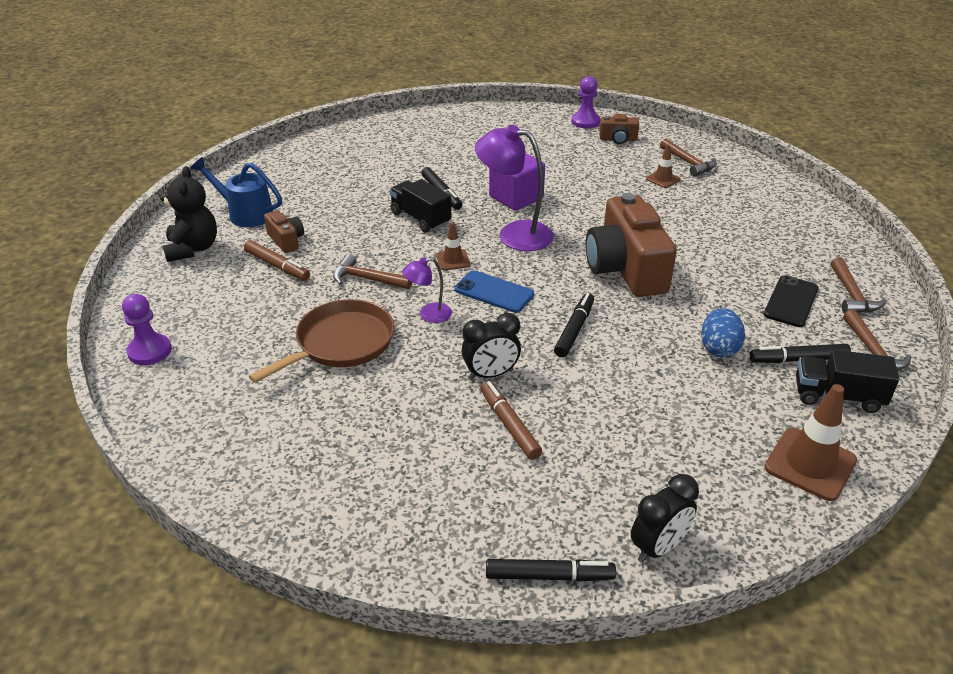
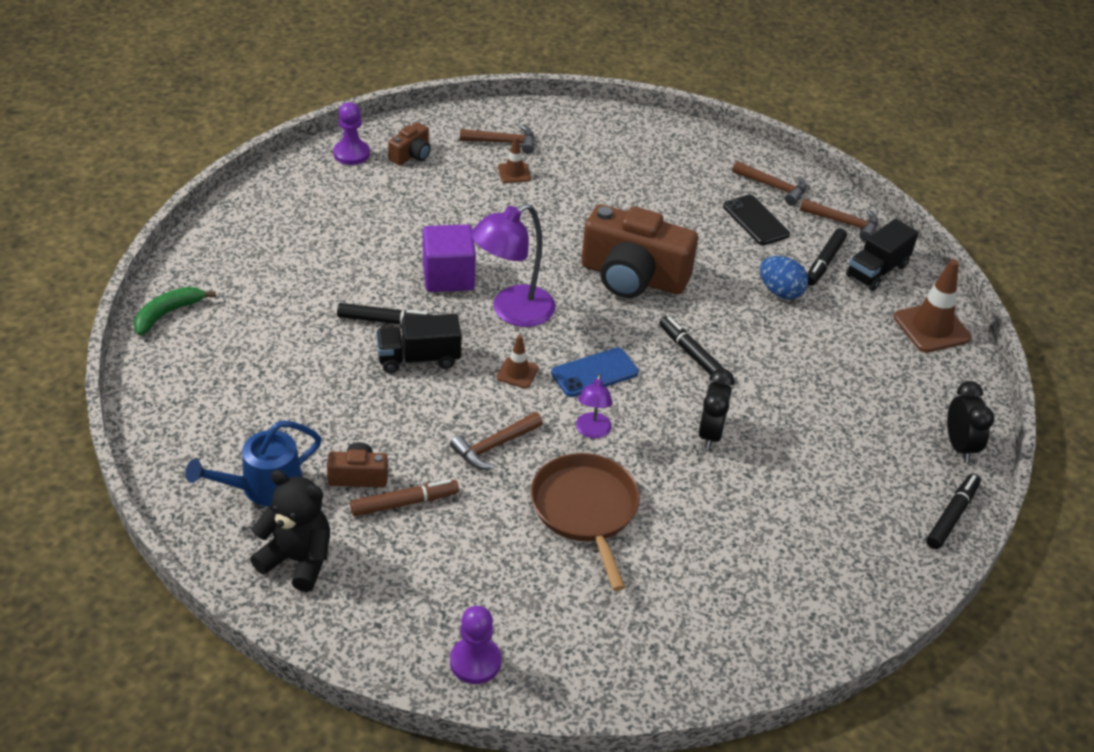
camera: 60 degrees left, 5 degrees up
brown marker [480,381,542,460] -> none
none -> green banana [134,287,216,335]

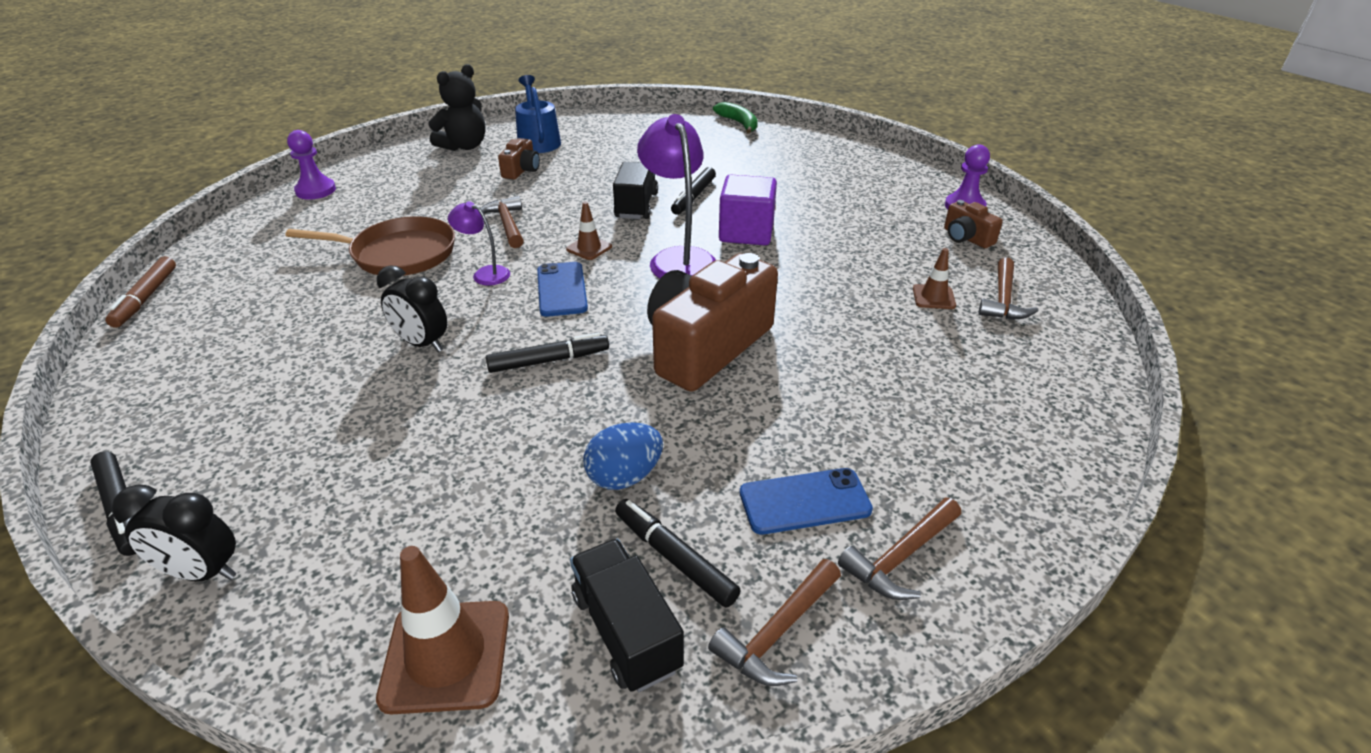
camera: 110 degrees right, 5 degrees down
brown marker [350,479,459,516] -> brown marker moved to [105,256,176,328]
black phone [723,195,790,245] -> blue phone [740,468,873,534]

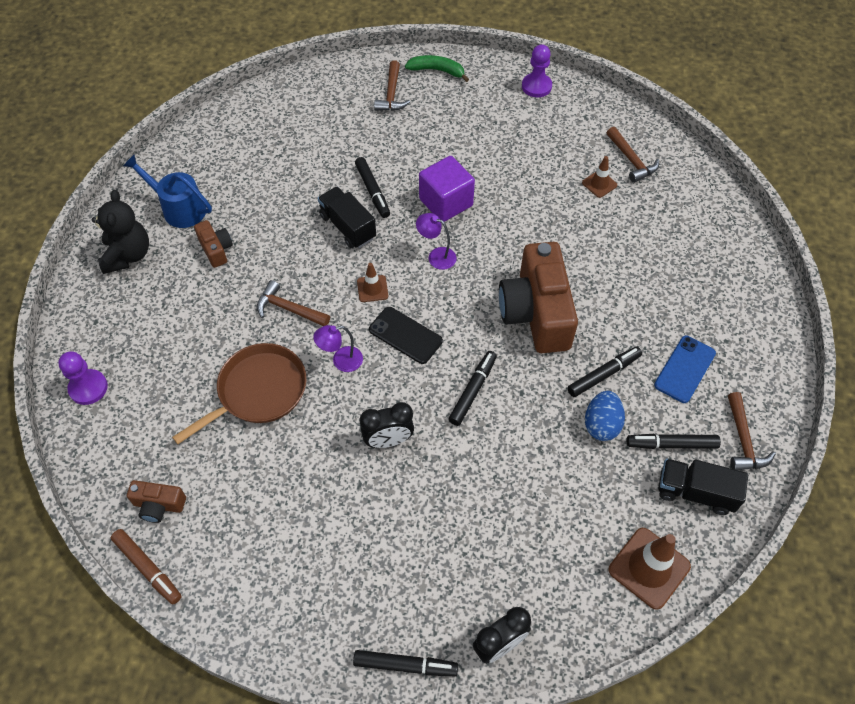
camera: 45 degrees left, 20 degrees up
blue phone [537,262,588,317] -> black phone [369,307,443,364]
purple lamp [637,114,716,278] -> purple lamp [416,213,457,270], size x0.53
green banana [713,102,758,134] -> green banana moved to [405,55,469,82]
brown hammer [838,498,961,600] -> brown hammer moved to [374,60,410,111]
brown camera [944,200,1003,248] -> brown camera moved to [127,480,186,523]
none -> black marker [567,347,642,397]

